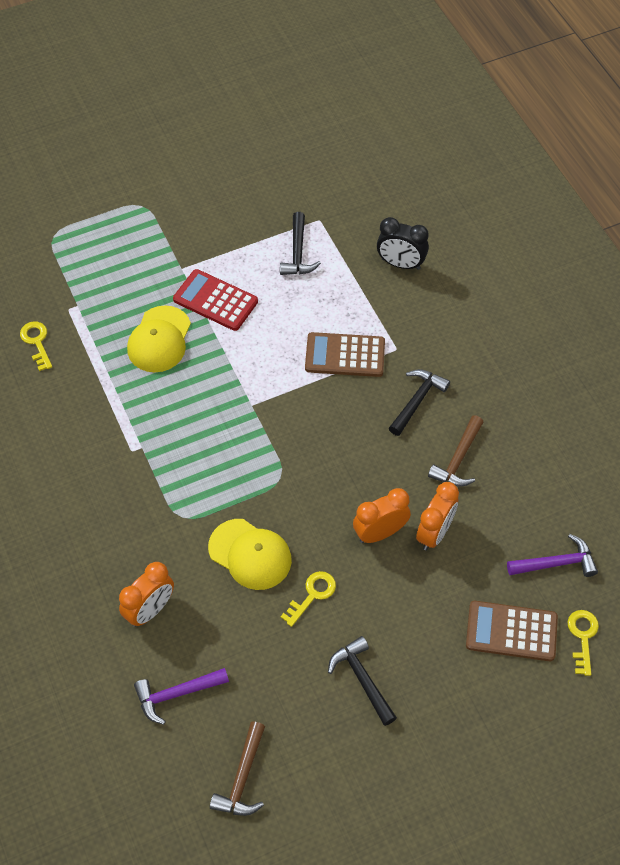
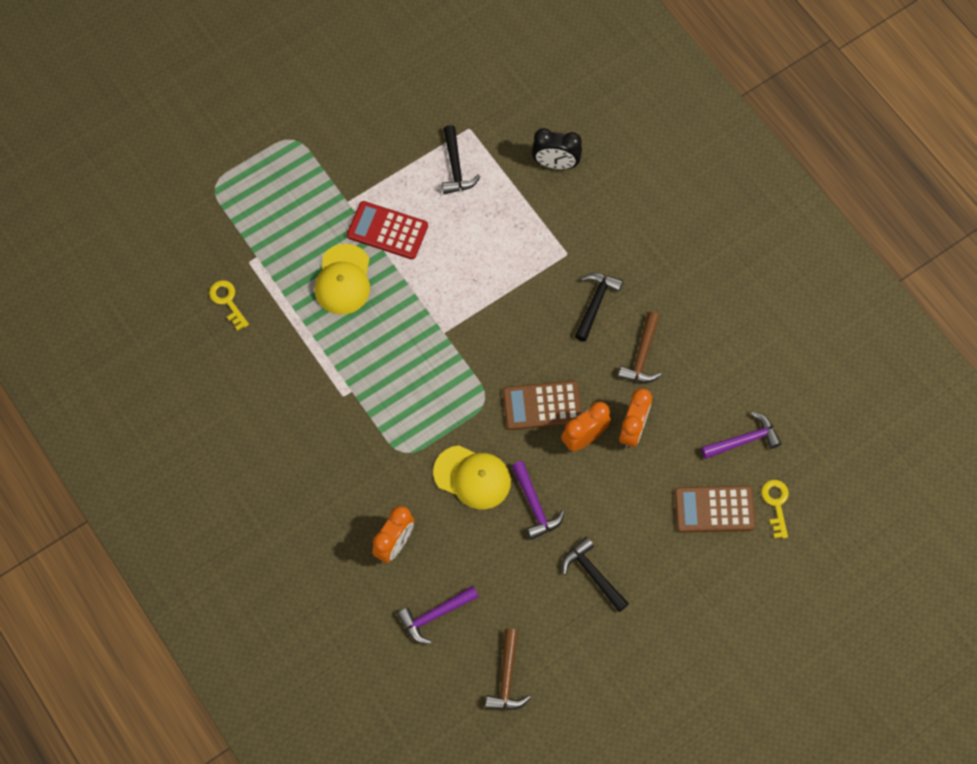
camera: 10 degrees left, 10 degrees up
yellow key [281,571,336,627] -> purple hammer [512,461,565,540]
brown calculator [305,332,385,377] -> brown calculator moved to [503,381,582,430]

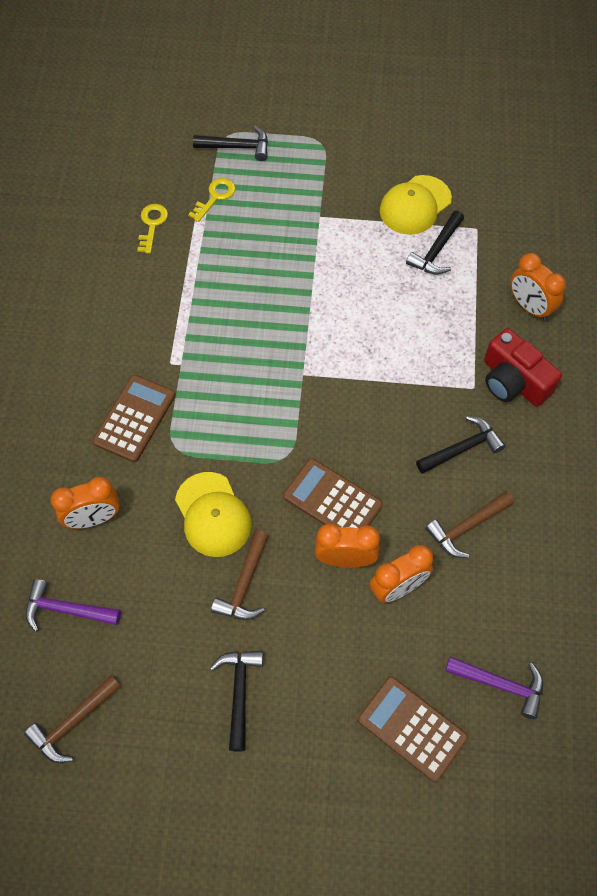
camera: 40 degrees right, 5 degrees down
yellow cap [315,244,370,315] -> yellow cap moved to [380,175,452,235]
red calculator [347,201,428,259] -> none
purple hammer [512,461,565,540] -> brown hammer [211,530,269,620]
black clock [532,128,582,170] -> orange clock [510,253,566,321]
yellow key [761,480,789,538] -> yellow key moved to [188,178,235,222]
none -> brown calculator [93,375,175,462]
none -> black hammer [193,125,268,161]
none -> red camera [484,328,562,406]

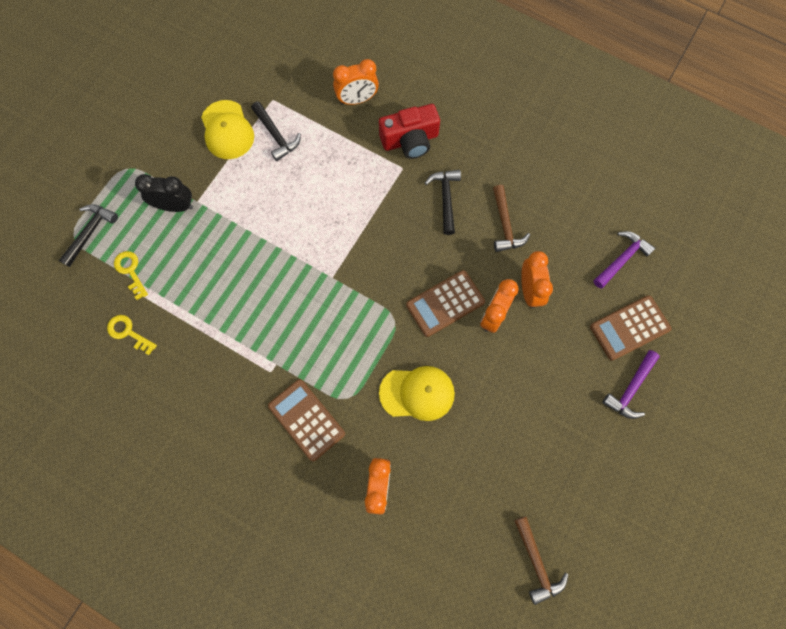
camera: 65 degrees left, 10 degrees up
purple hammer [25,579,121,632] -> purple hammer moved to [602,350,660,419]
black hammer [210,651,263,751] -> none
brown hammer [211,530,269,620] -> none
none -> black clock [135,174,193,212]

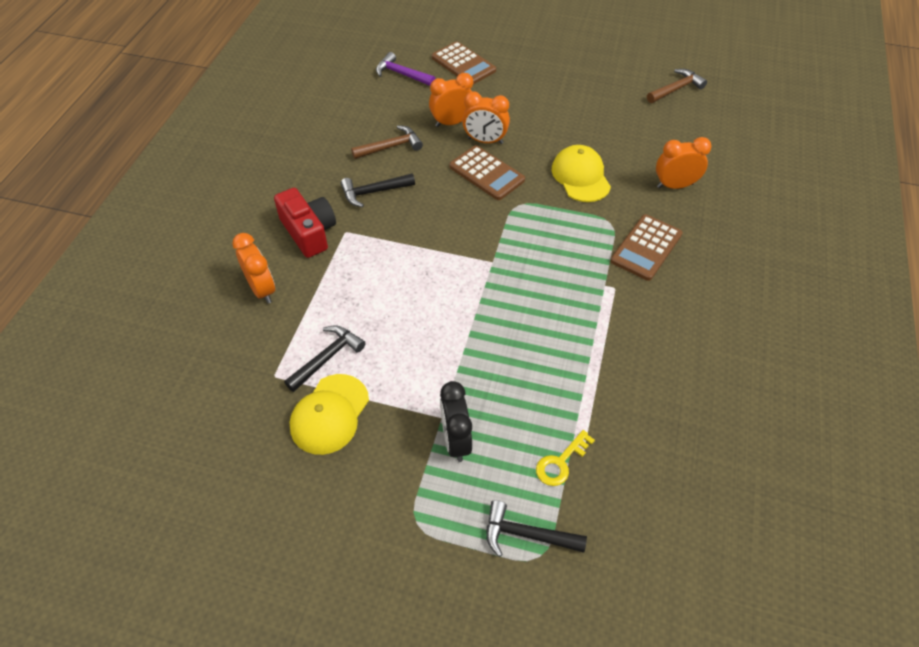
camera: 105 degrees left, 20 degrees down
yellow key [107,315,157,355] -> none
yellow cap [201,100,254,159] -> yellow cap turned 150 degrees clockwise [289,374,369,455]
purple hammer [602,350,660,419] -> none

